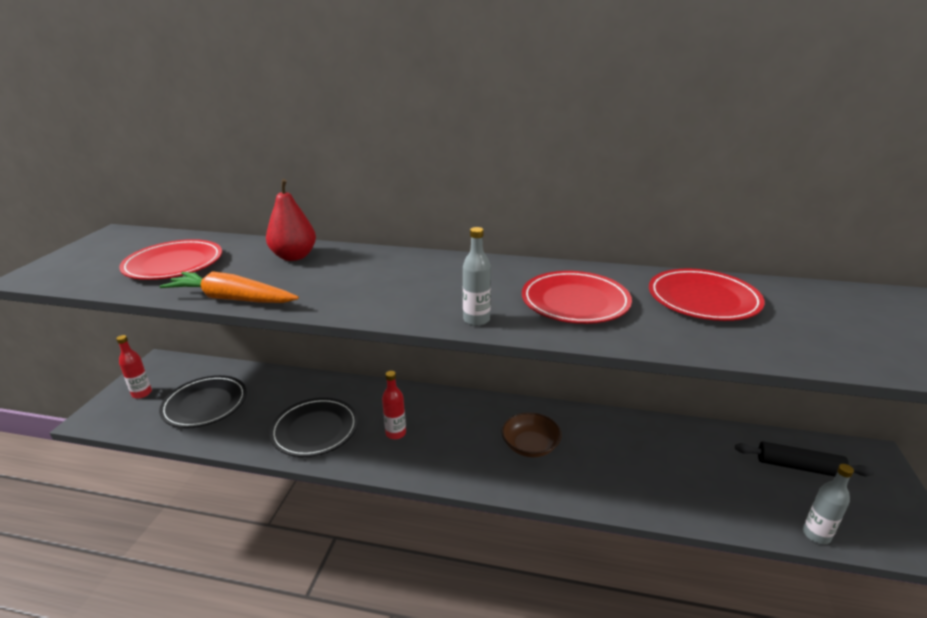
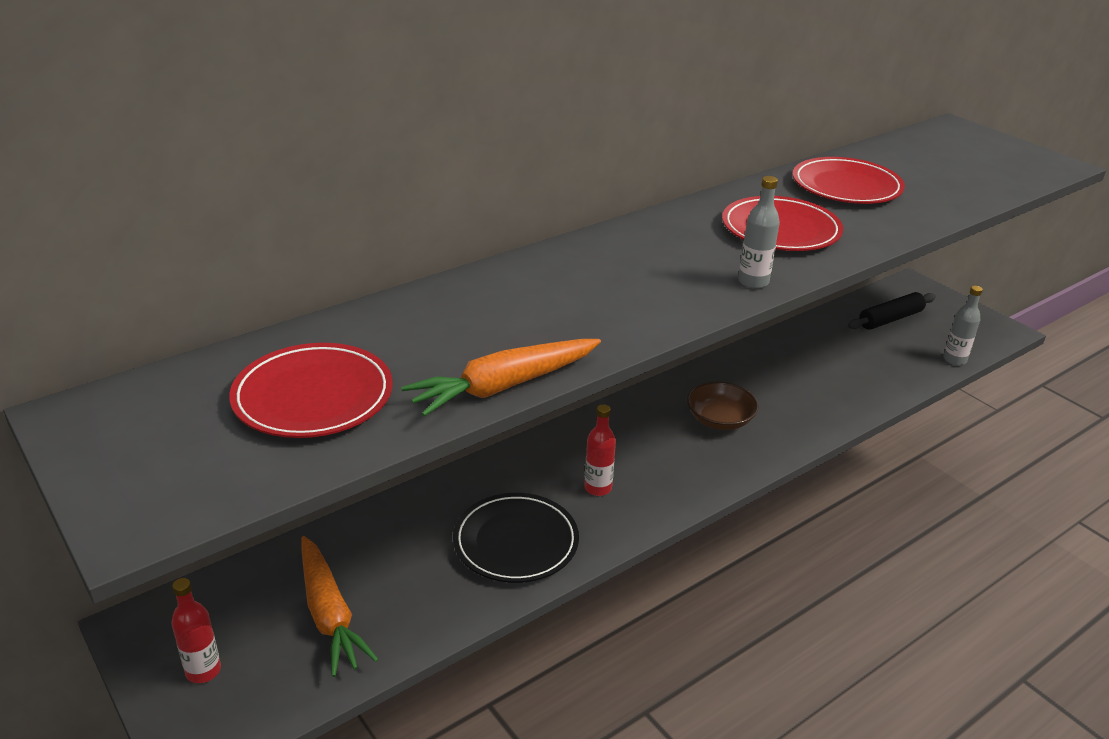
camera: 50 degrees left, 5 degrees up
black plate [159,375,247,428] -> orange carrot [301,536,379,677]
red pear [266,179,316,261] -> none

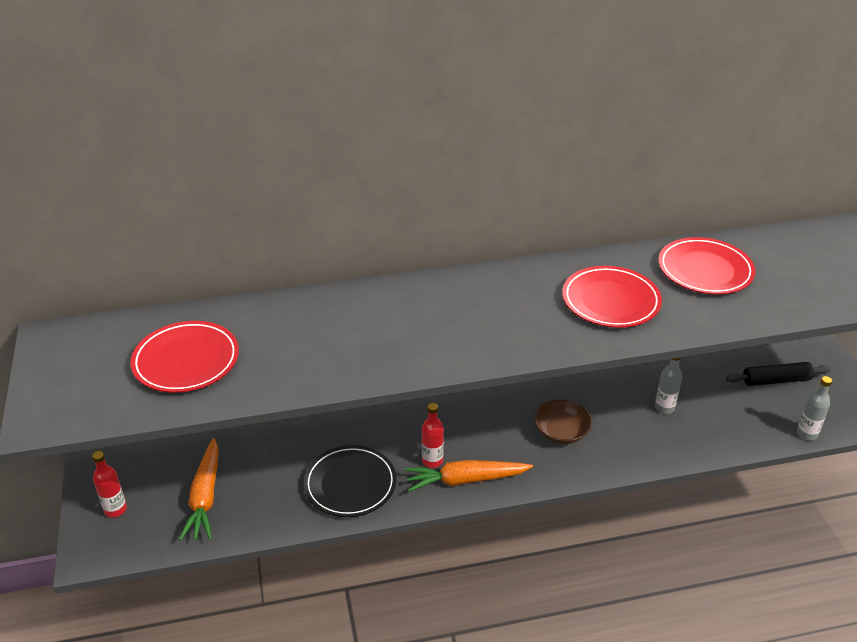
camera: 25 degrees right, 5 degrees up
orange carrot [401,339,601,417] -> orange carrot moved to [405,460,533,492]
grey bottle [738,176,780,289] -> grey bottle moved to [655,358,682,414]

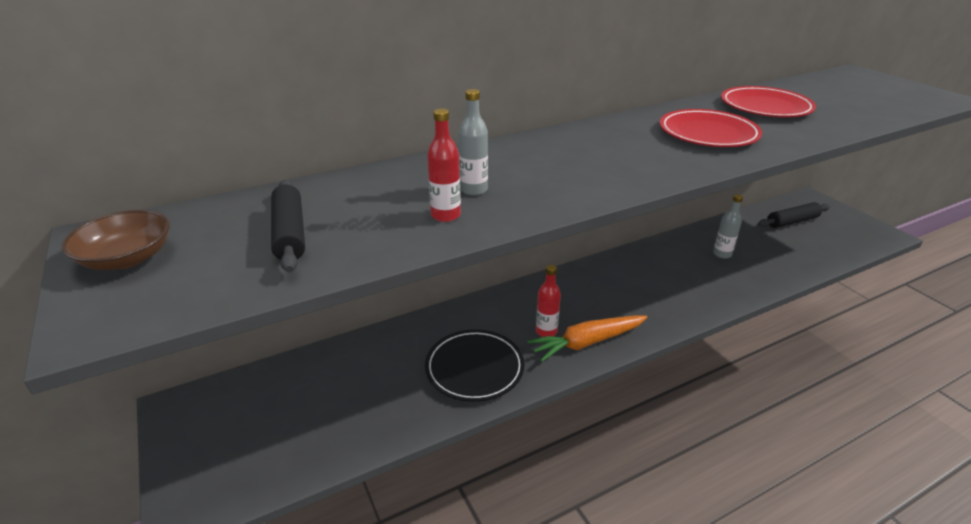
camera: 15 degrees left, 5 degrees down
red bottle [92,451,127,518] -> red bottle moved to [427,108,461,222]
red plate [130,321,239,393] -> black rolling pin [271,180,305,272]
orange carrot [179,438,219,540] -> none
brown bowl [534,399,593,444] -> brown bowl moved to [62,210,170,270]
grey bottle [797,376,832,440] -> grey bottle moved to [459,89,488,196]

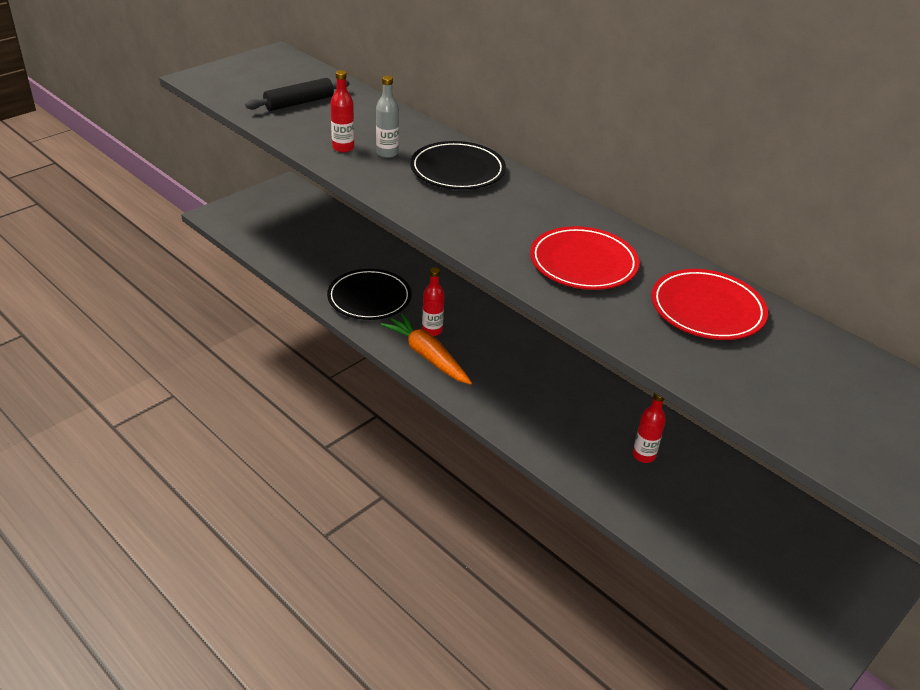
camera: 70 degrees right, 5 degrees up
brown bowl [62,210,170,270] -> none
grey bottle [713,194,743,259] -> red bottle [633,393,666,463]
black rolling pin [758,202,830,228] -> none
none -> black plate [410,141,506,190]

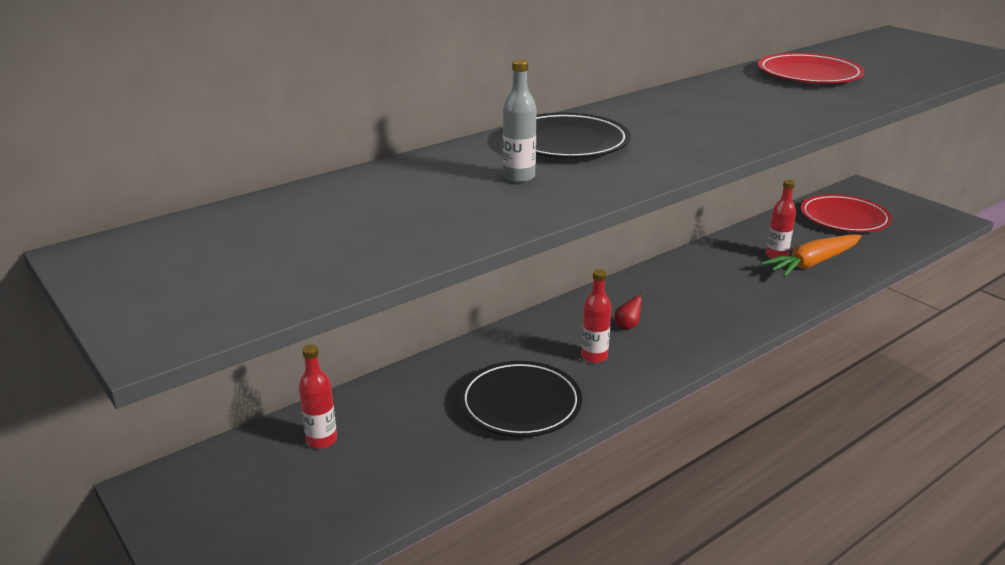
camera: 80 degrees left, 10 degrees down
black rolling pin [245,78,350,111] -> none
red bottle [331,70,354,152] -> red bottle moved to [299,345,337,449]
orange carrot [380,313,472,385] -> orange carrot moved to [761,234,862,277]
red plate [530,226,639,290] -> red plate moved to [801,194,892,232]
none -> red pear [614,292,644,330]

